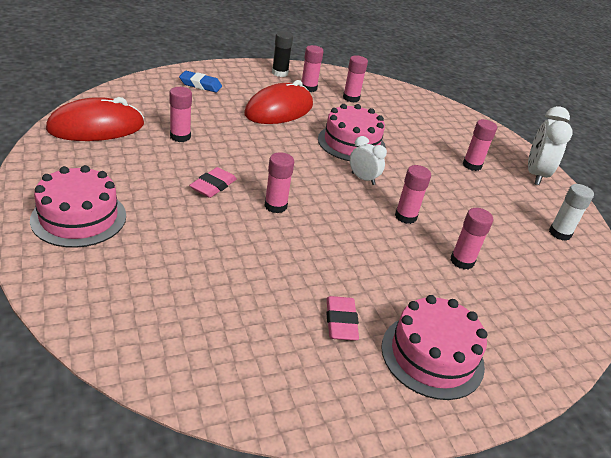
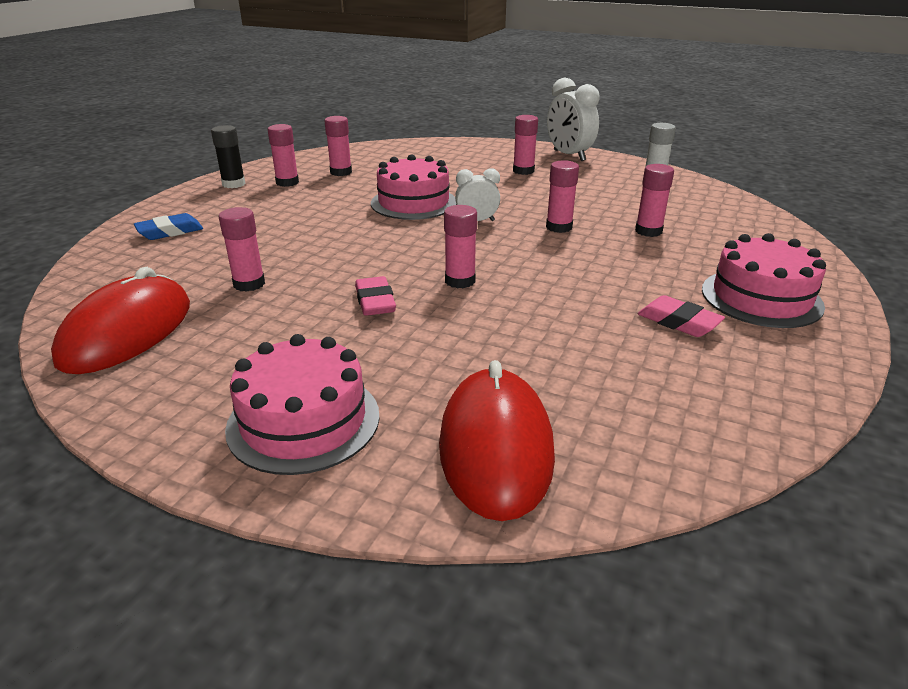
camera: 40 degrees left, 5 degrees down
red mouse [244,80,313,124] -> red mouse moved to [439,360,555,521]

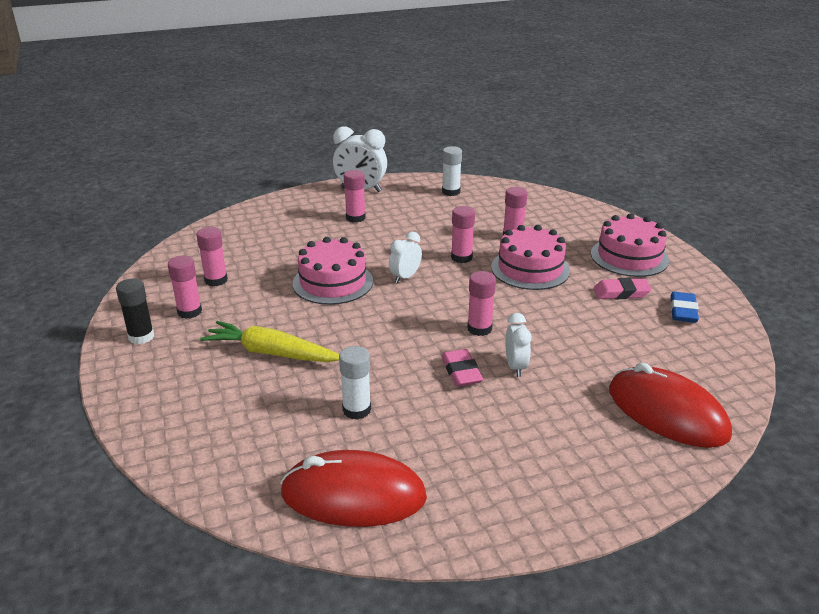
camera: 45 degrees left, 0 degrees up
red mouse [51,267,190,374] -> red mouse turned 60 degrees counterclockwise [280,450,427,527]
blue eraser [134,213,203,240] -> blue eraser moved to [670,292,699,323]
pink glue stick [219,207,265,292] -> white glue stick [339,346,371,420]
pink cake [225,334,380,475] -> pink cake moved to [491,225,570,290]
pink eraser [355,276,396,316] -> pink eraser turned 45 degrees clockwise [442,349,483,387]
none -> yellow carrot [200,321,340,362]
none -> white clock [505,313,532,377]

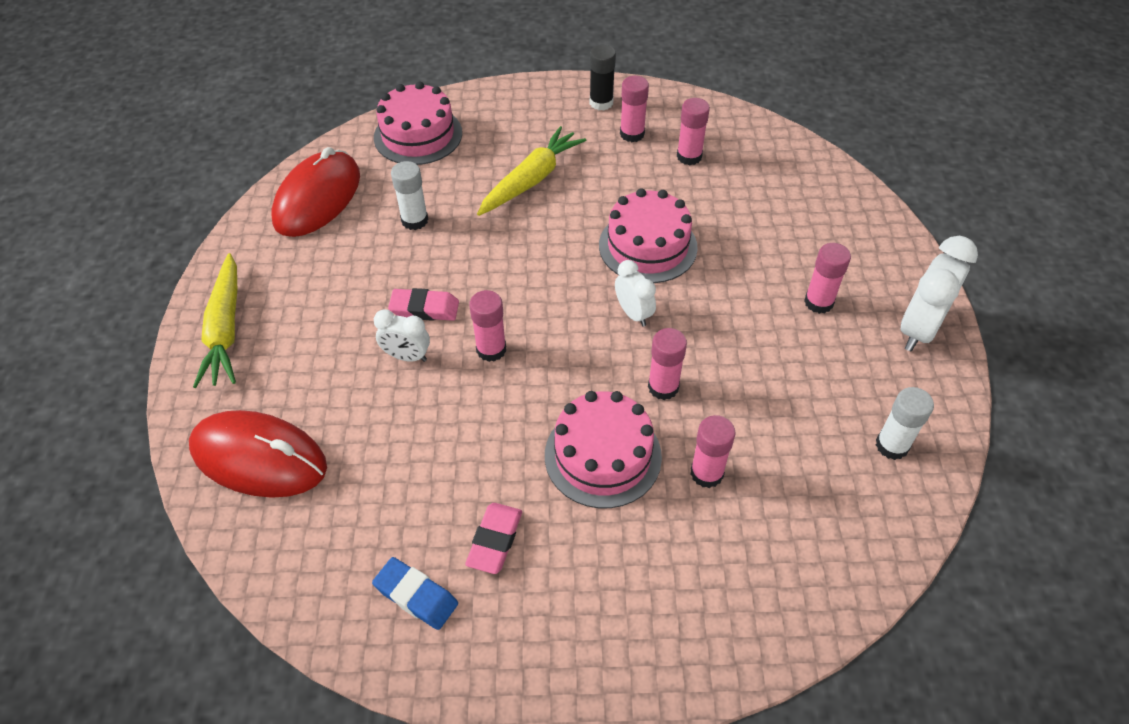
camera: 110 degrees right, 20 degrees up
pink cake [591,213,669,277] -> pink cake moved to [374,82,462,165]
red mouse [609,363,732,448] -> red mouse turned 45 degrees clockwise [189,410,327,498]
none -> yellow carrot [193,253,237,388]

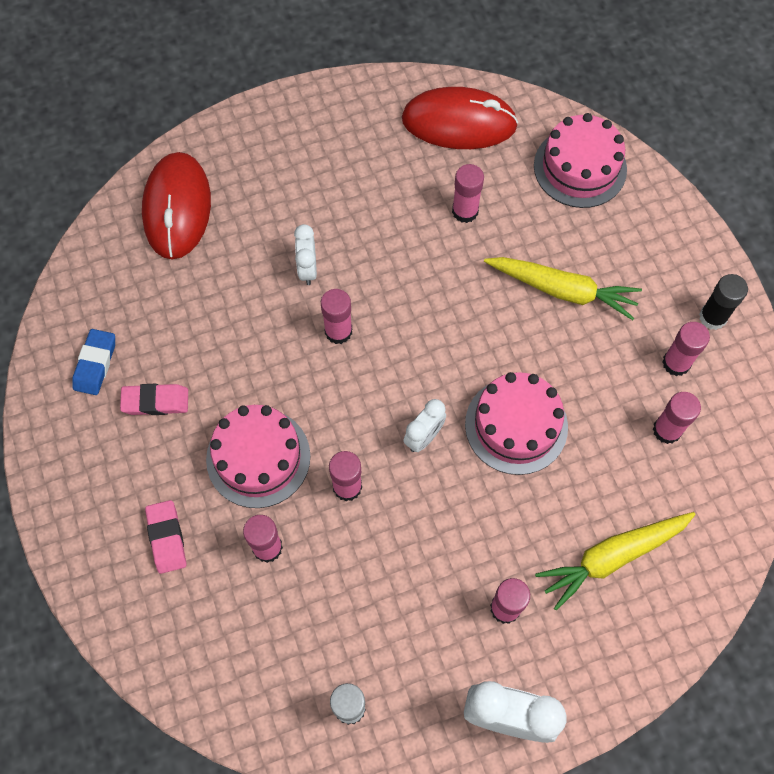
camera: 70 degrees right, 15 degrees up
yellow carrot [193,253,237,388] -> yellow carrot moved to [535,512,696,611]
pink eraser [388,288,459,321] -> pink eraser moved to [145,500,186,574]
white glue stick [391,161,428,230] -> pink glue stick [452,164,484,223]

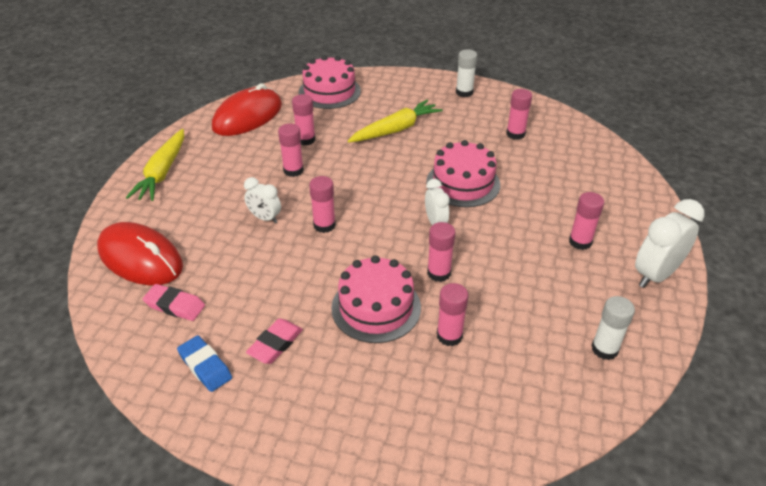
camera: 55 degrees left, 25 degrees down
pink eraser [145,500,186,574] -> pink eraser moved to [143,284,205,321]
yellow carrot [535,512,696,611] -> yellow carrot moved to [126,129,184,201]
pink glue stick [662,322,710,376] -> pink glue stick moved to [278,123,304,177]
black glue stick [699,274,748,330] -> white glue stick [456,49,477,97]

